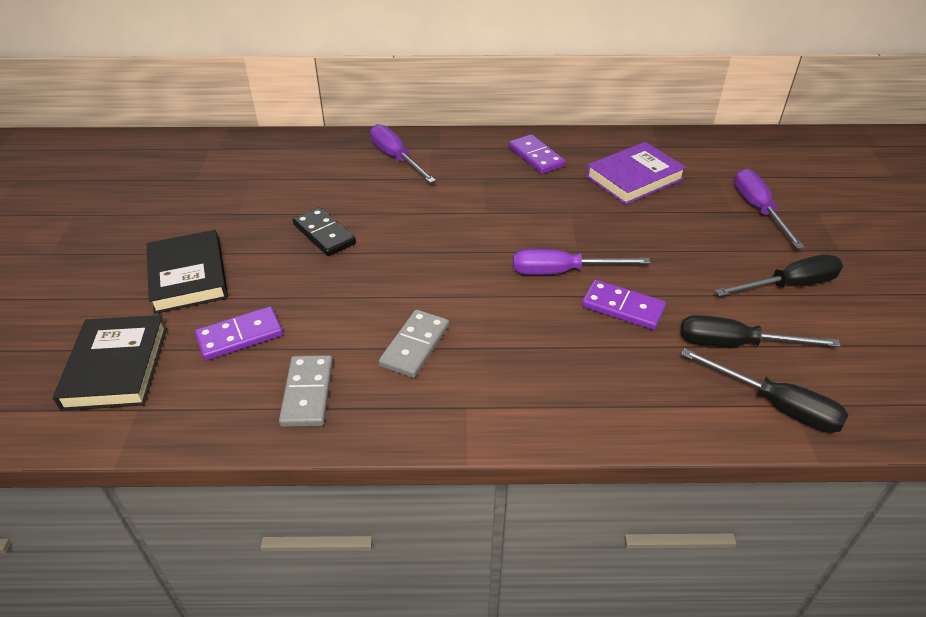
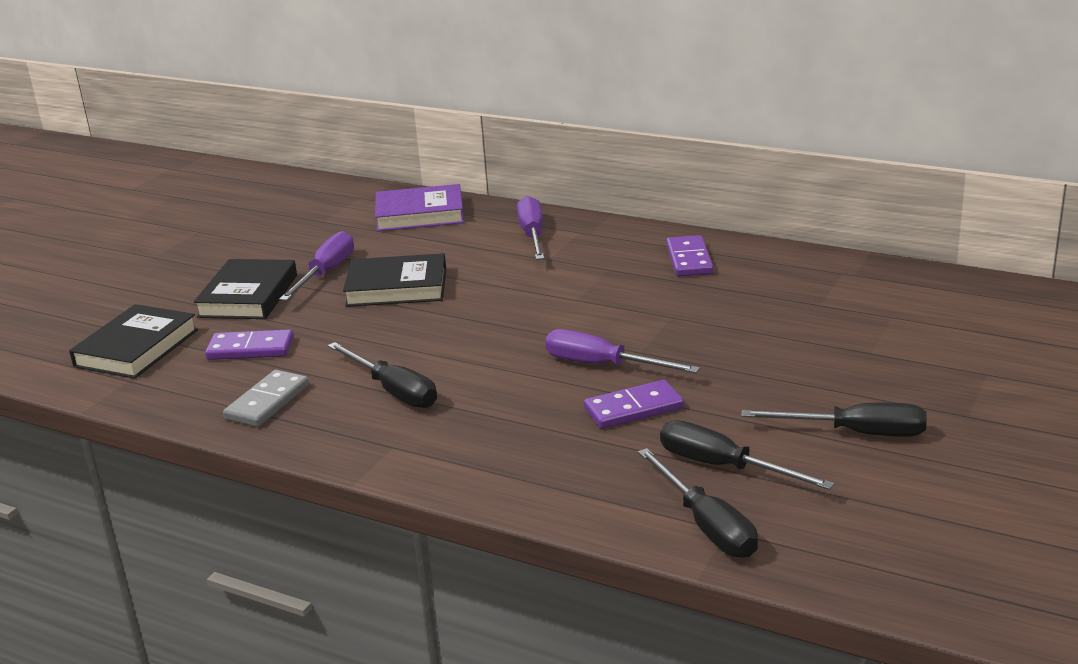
camera: 30 degrees right, 15 degrees down
black domino [292,207,356,256] -> black book [343,253,446,307]
grey domino [379,310,449,378] -> black screwdriver [328,342,437,408]
purple domino [582,280,666,330] -> purple domino turned 75 degrees counterclockwise [584,380,684,429]
purple book [586,142,687,205] -> purple book moved to [375,184,464,231]
purple screwdriver [734,169,804,249] -> purple screwdriver moved to [279,231,354,301]

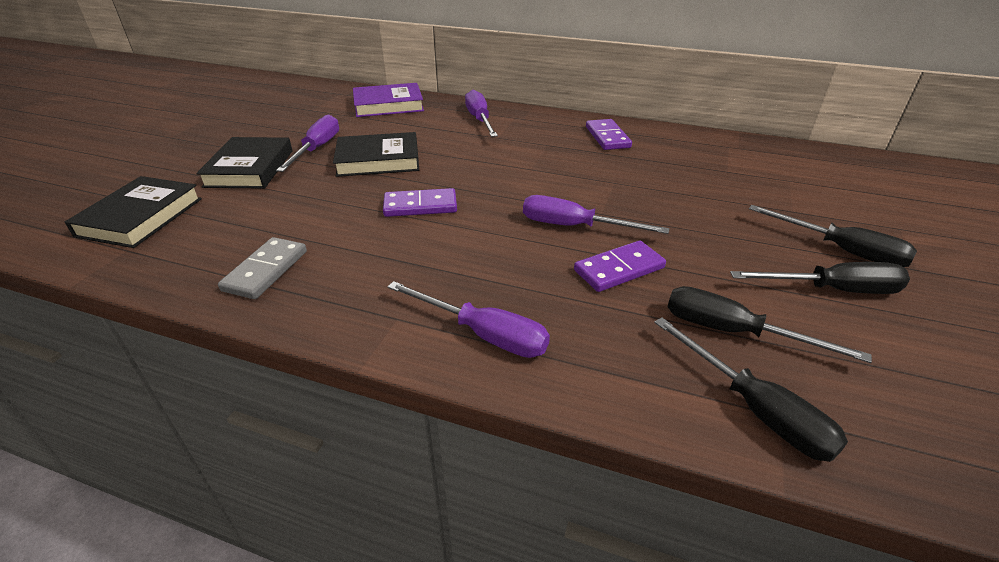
camera: 10 degrees left, 10 degrees up
purple domino [205,329,294,360] -> purple domino moved to [383,188,457,217]
black screwdriver [328,342,437,408] -> black screwdriver moved to [749,205,917,267]
none -> purple screwdriver [387,281,550,358]

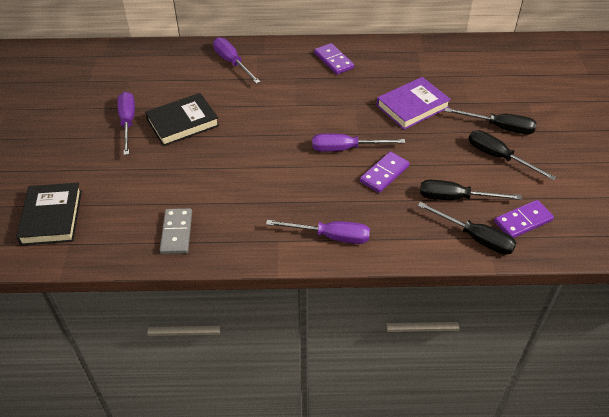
camera: 20 degrees left, 10 degrees up
black book [196,137,292,189] -> none
purple book [353,83,424,117] -> purple book moved to [376,77,451,130]
purple domino [383,188,457,217] -> purple domino moved to [494,200,554,238]
black screwdriver [730,262,910,294] -> black screwdriver turned 120 degrees counterclockwise [468,130,556,181]

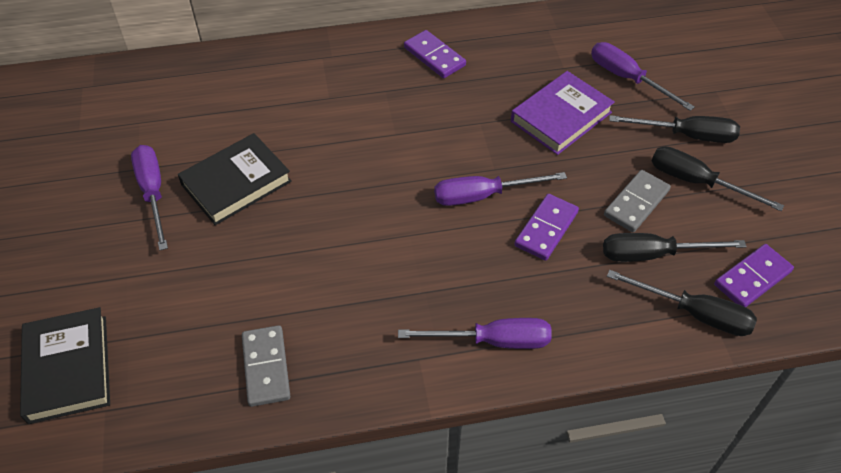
camera: 10 degrees left, 5 degrees up
purple screwdriver [213,37,261,84] -> purple screwdriver moved to [591,42,695,111]
none -> grey domino [604,170,671,232]

